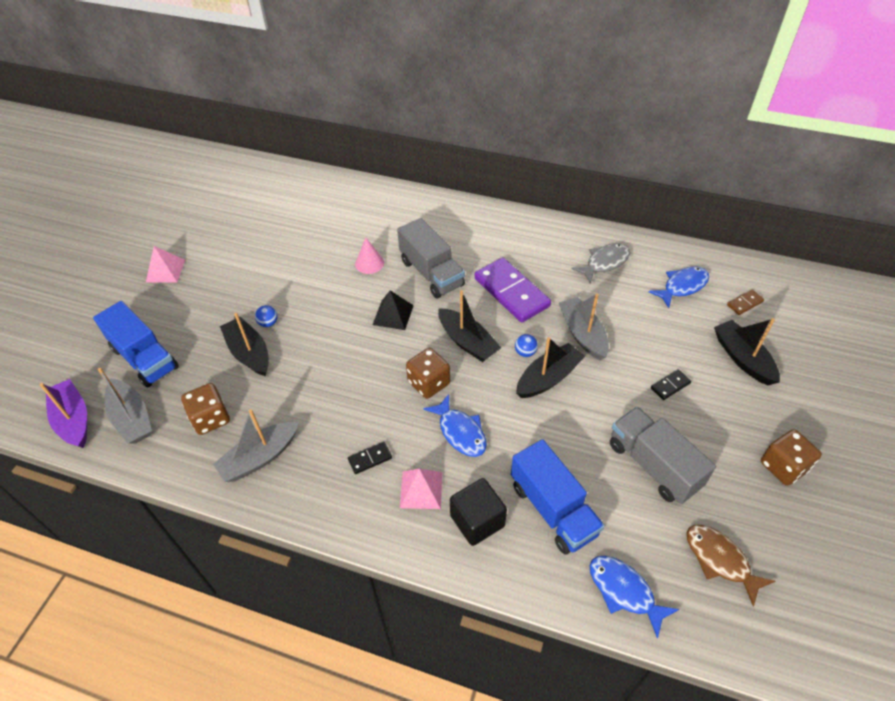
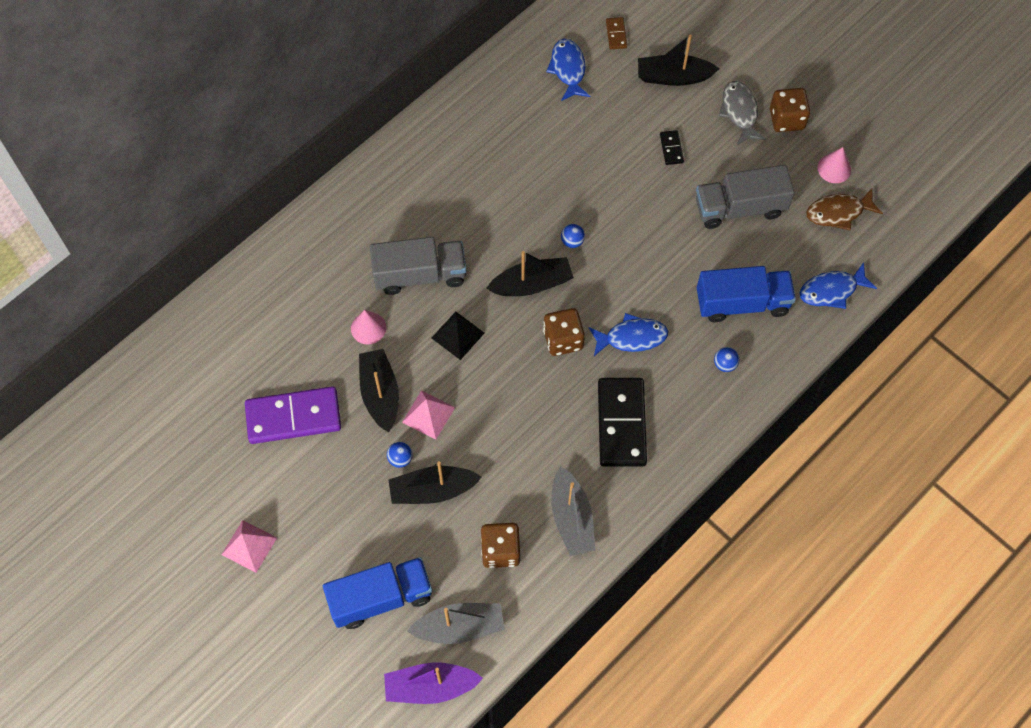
camera: 65 degrees left, 15 degrees up
black domino [348,442,392,474] -> black domino [598,378,647,467], size x2.28
pink pyramid [400,469,442,509] -> pink pyramid moved to [402,391,455,440]
black cube [450,478,507,546] -> blue ball [714,347,739,372]
purple domino [474,258,551,323] -> purple domino moved to [245,386,341,444]
black boat [516,337,585,398] -> black boat moved to [359,349,399,433]
grey boat [559,294,609,360] -> none
grey fish [572,243,630,284] -> grey fish moved to [719,81,766,145]
none -> pink cone [818,147,851,183]

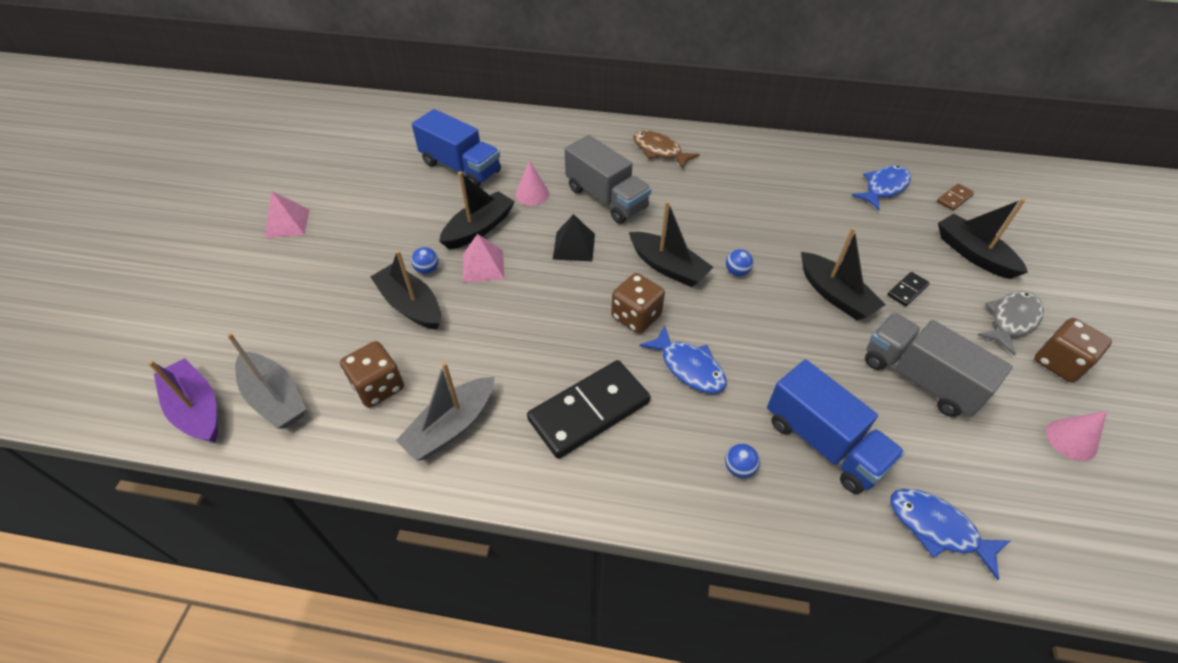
camera: 55 degrees right, 15 degrees down
purple domino [245,386,341,444] -> none
blue truck [323,557,432,629] -> blue truck moved to [412,109,501,186]
brown fish [807,189,883,230] -> brown fish moved to [633,130,700,169]
none -> black boat [801,227,886,320]

